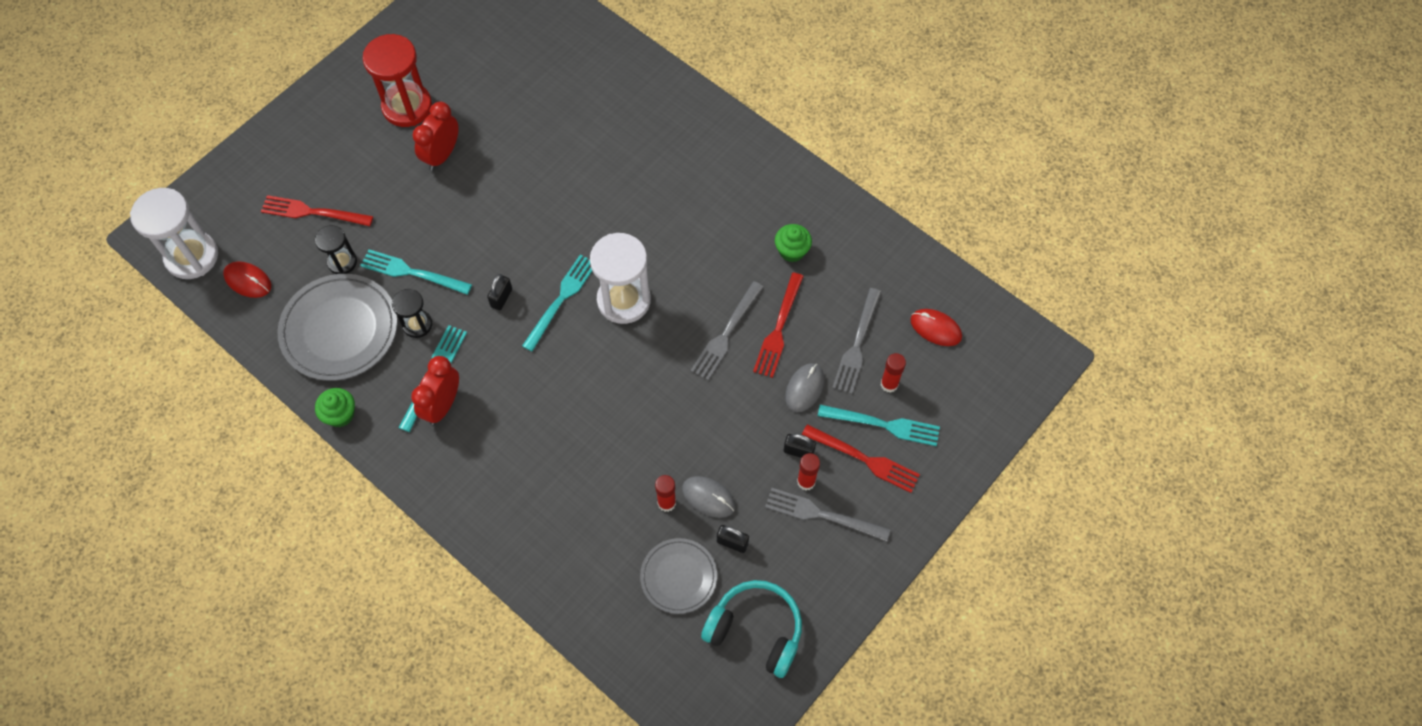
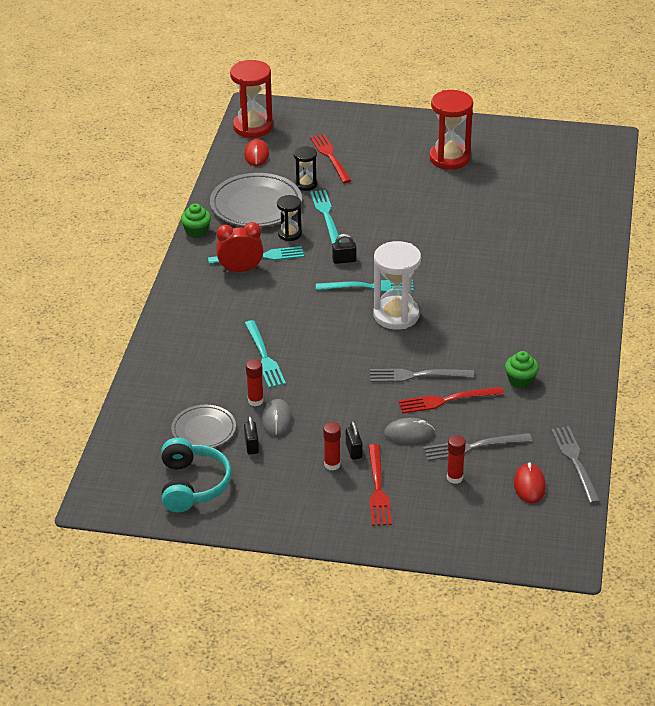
camera: 60 degrees right, 25 degrees down
white hourglass [130,188,218,279] -> red hourglass [230,60,273,138]
red clock [412,102,459,170] -> none
grey fork [765,488,890,542] -> grey fork moved to [551,426,600,504]
turquoise fork [818,405,940,446] -> turquoise fork moved to [245,320,286,388]

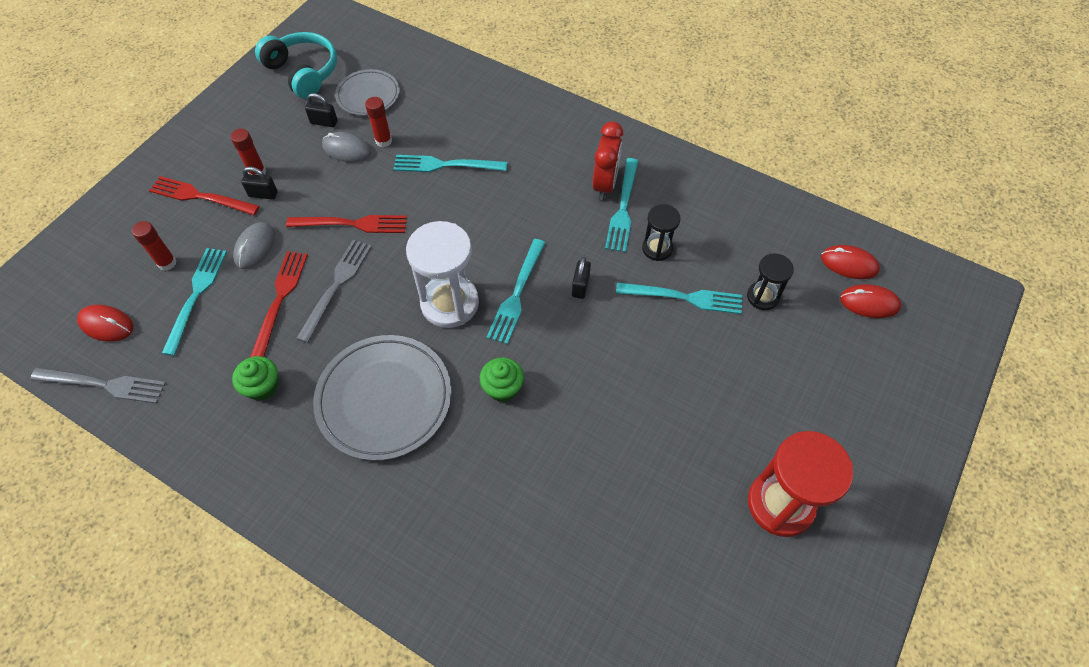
camera: 110 degrees right, 20 degrees up
turquoise headphones [161,438,232,512] -> turquoise headphones turned 150 degrees counterclockwise [255,32,337,99]
green cupcake [181,203,211,238] -> green cupcake moved to [480,357,524,402]
grey plate [210,173,302,227] -> grey plate moved to [313,335,452,461]
red hourglass [230,60,273,138] -> none
red fork [310,134,352,183] -> red fork moved to [286,215,407,233]
grey fork [423,433,532,461] -> turquoise fork [162,248,227,356]
none -> red mouse [840,284,901,318]

